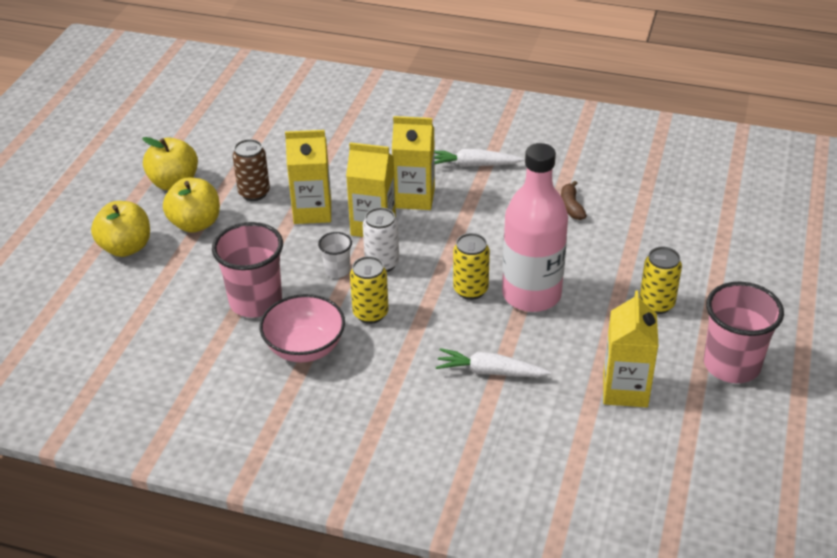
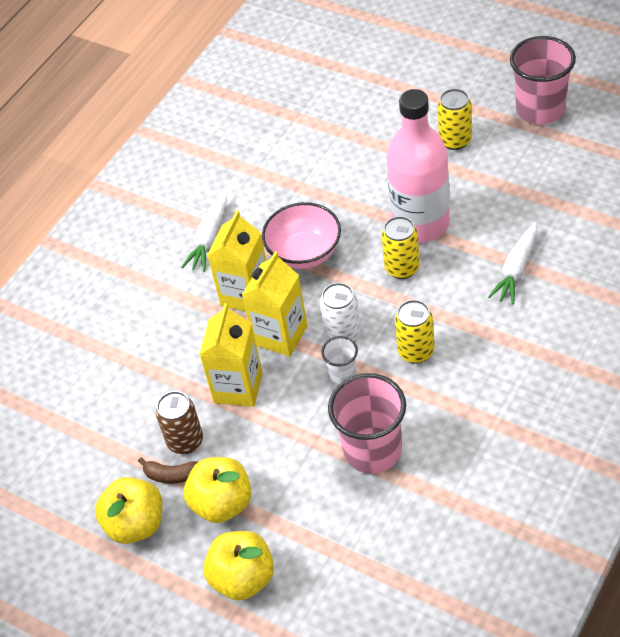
camera: 70 degrees left, 10 degrees up
pink bowl [260,294,345,362] -> pink bowl moved to [262,202,341,269]
brown banana [561,181,587,220] -> brown banana moved to [138,458,198,484]
yellow carton [603,290,658,407] -> none

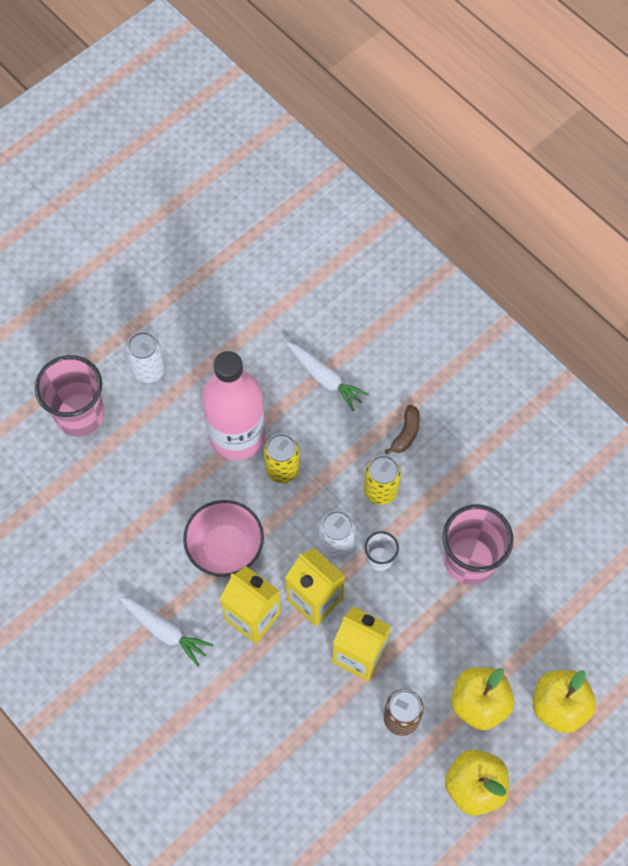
camera: 80 degrees left, 15 degrees up
brown banana [138,458,198,484] -> brown banana moved to [385,405,420,454]
yellow can [438,89,472,150] -> white can [126,332,165,383]
pink cup [510,36,576,125] -> pink cup moved to [35,355,105,437]

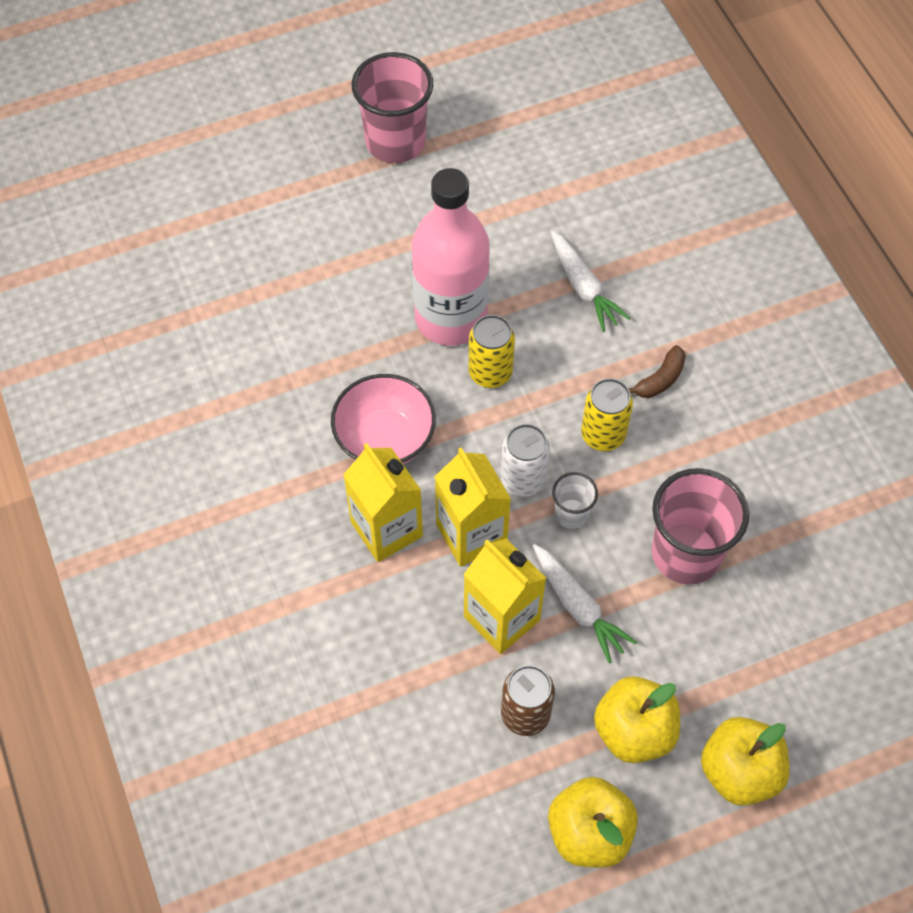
camera: 20 degrees right, 5 degrees down
pink cup [35,355,105,437] -> pink cup moved to [352,52,434,163]
white carrot [119,597,213,667] -> white carrot moved to [533,544,637,663]
white can [126,332,165,383] -> none

